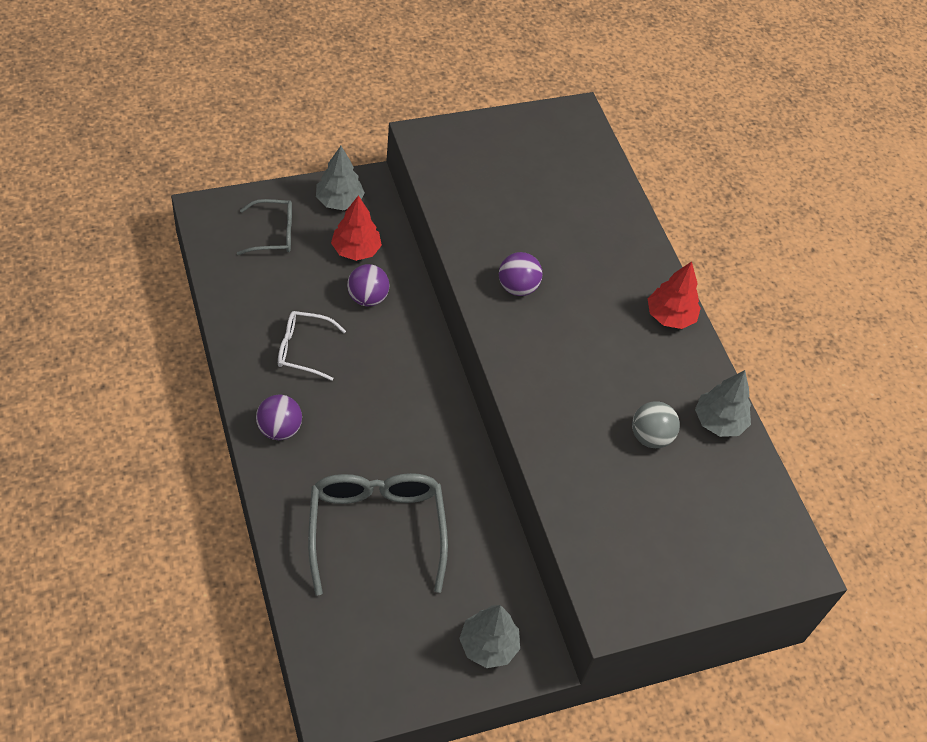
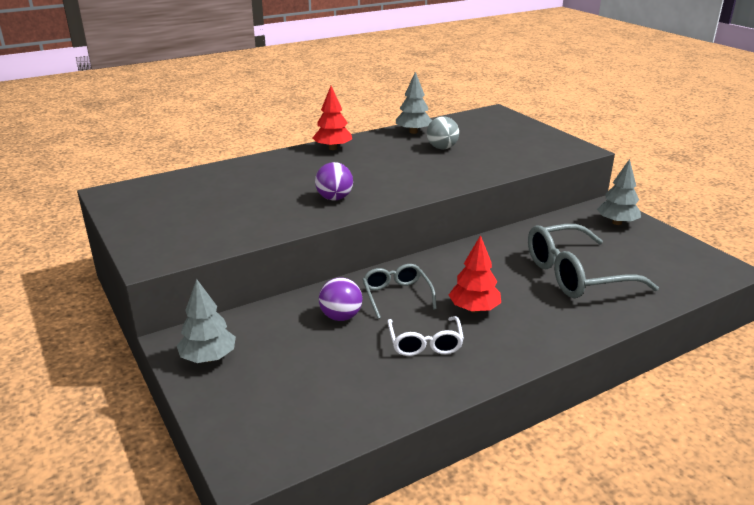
camera: 95 degrees left, 25 degrees down
grey glasses [237,199,292,255] -> grey glasses moved to [362,264,437,319]
purple ball [256,395,302,440] -> none
red tree [331,195,382,261] -> red tree moved to [449,235,501,313]

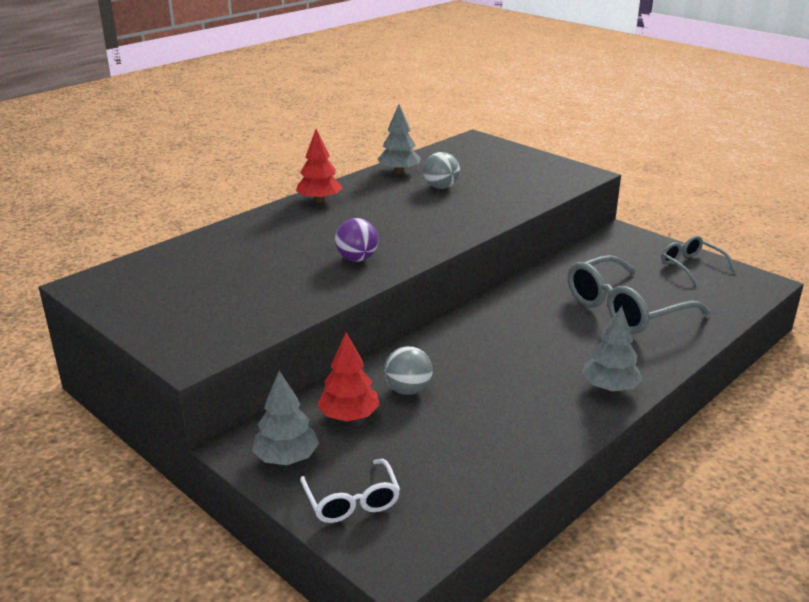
camera: 15 degrees left, 0 degrees up
purple ball [319,278,362,321] -> grey ball [384,346,433,395]
grey glasses [362,264,437,319] -> grey glasses moved to [661,236,736,285]
white glasses [387,316,464,356] -> white glasses moved to [300,459,400,523]
red tree [449,235,501,313] -> red tree moved to [317,332,380,422]
grey tree [597,159,641,225] -> grey tree moved to [582,306,643,392]

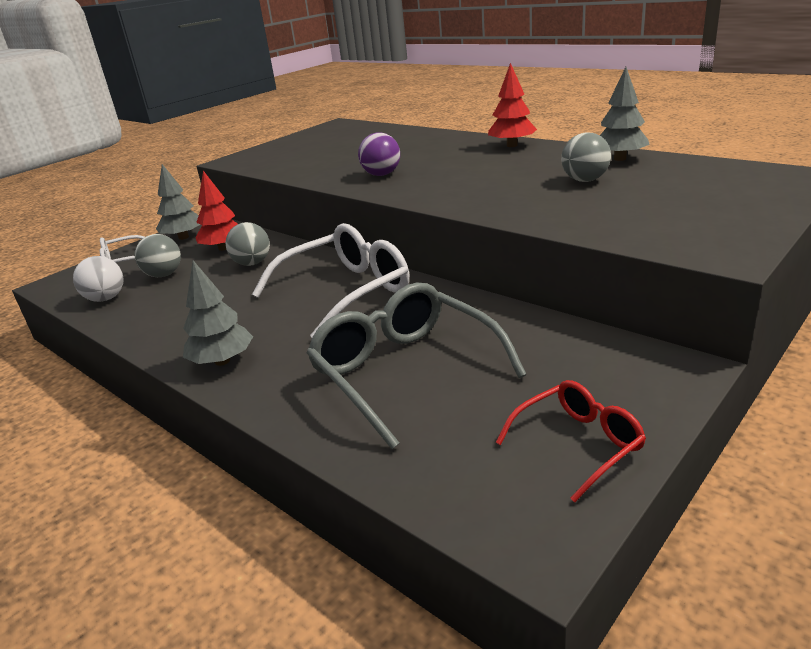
camera: 90 degrees right, 0 degrees up
grey glasses [661,236,736,285] -> red glasses [496,380,646,502]
none -> white ball [73,256,124,302]
none -> grey ball [135,234,181,277]
none -> white glasses [252,223,409,337]

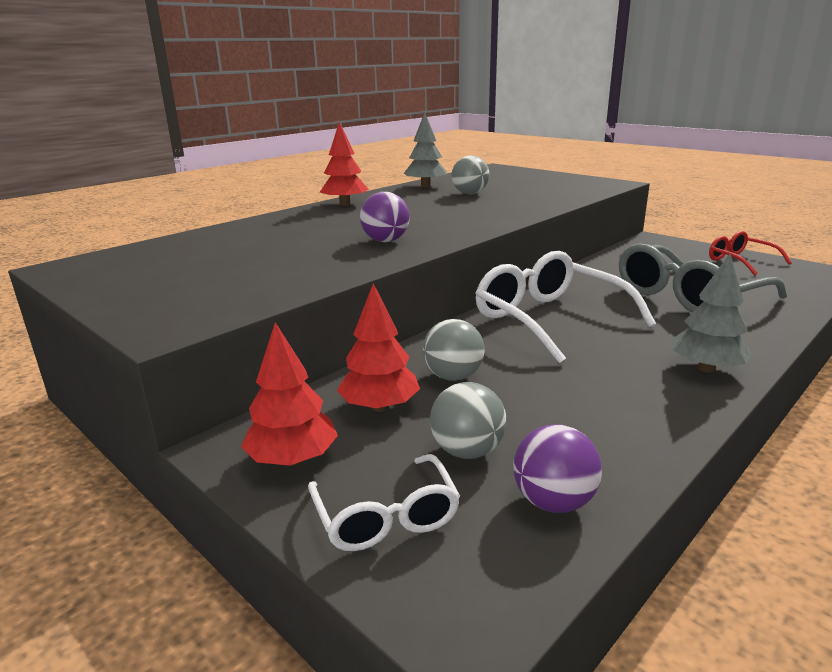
camera: 90 degrees left, 5 degrees down
white ball [73,256,124,302] -> purple ball [513,425,602,513]
grey tree [156,164,200,240] -> red tree [241,322,338,466]

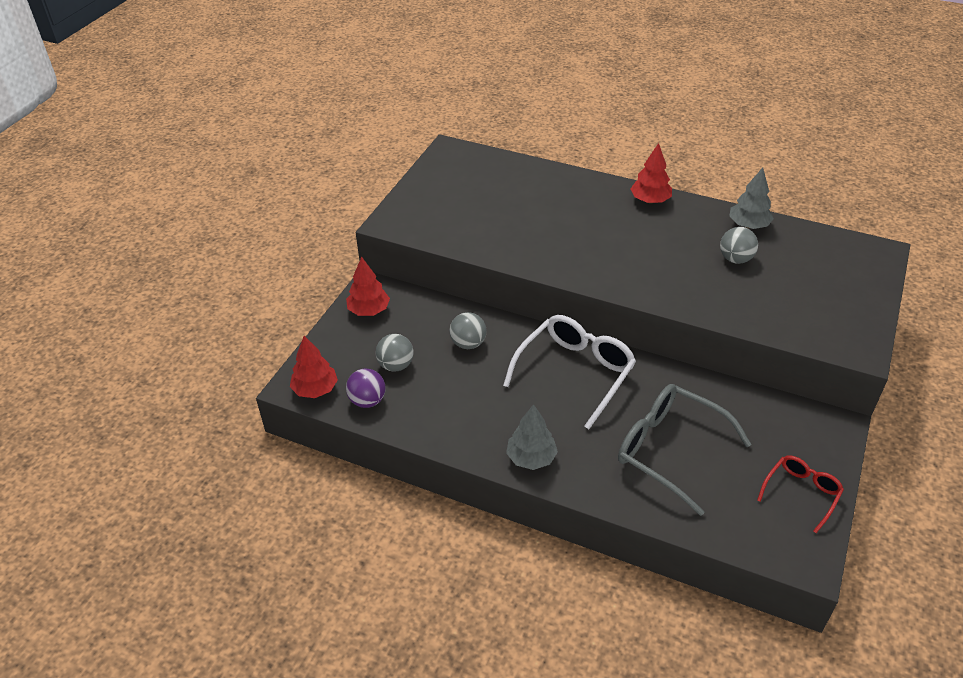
camera: 70 degrees right, 20 degrees up
white glasses [308,454,460,551] -> none
red tree [337,283,420,412] -> red tree moved to [290,336,338,398]
purple ball [360,192,410,242] -> none

